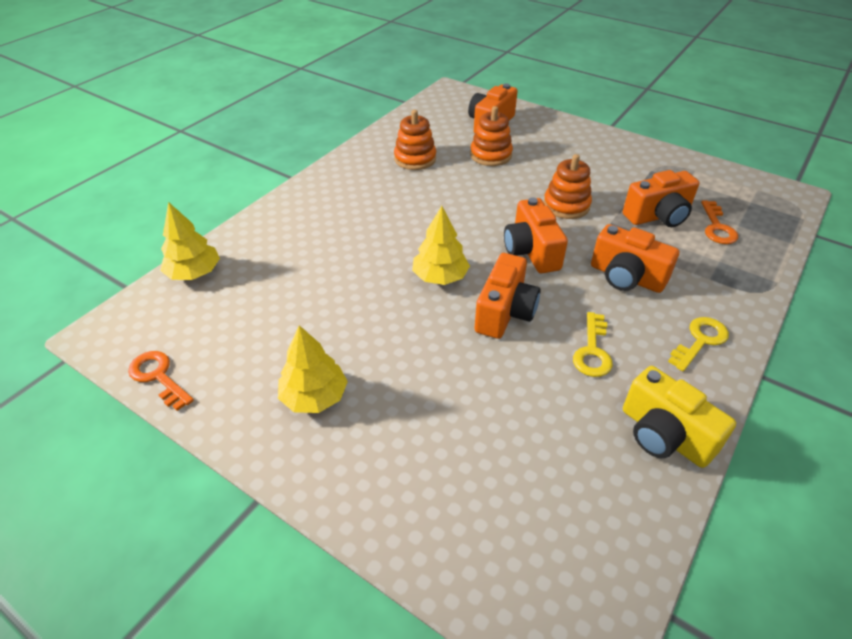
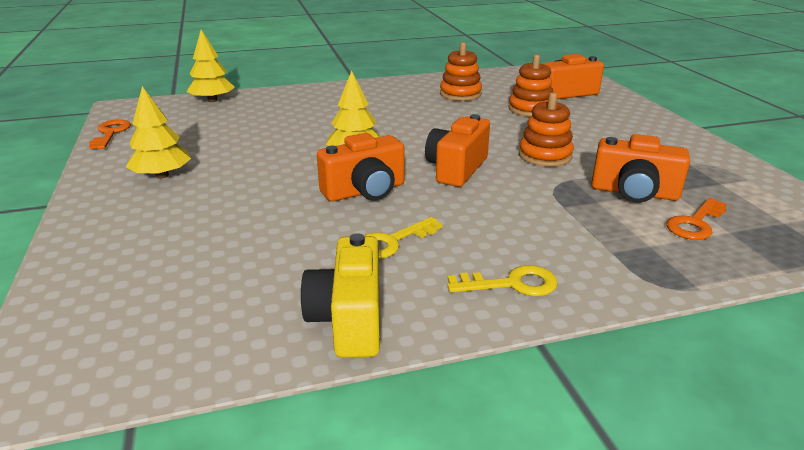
camera: 40 degrees right, 15 degrees down
orange camera [591,224,679,293] -> none

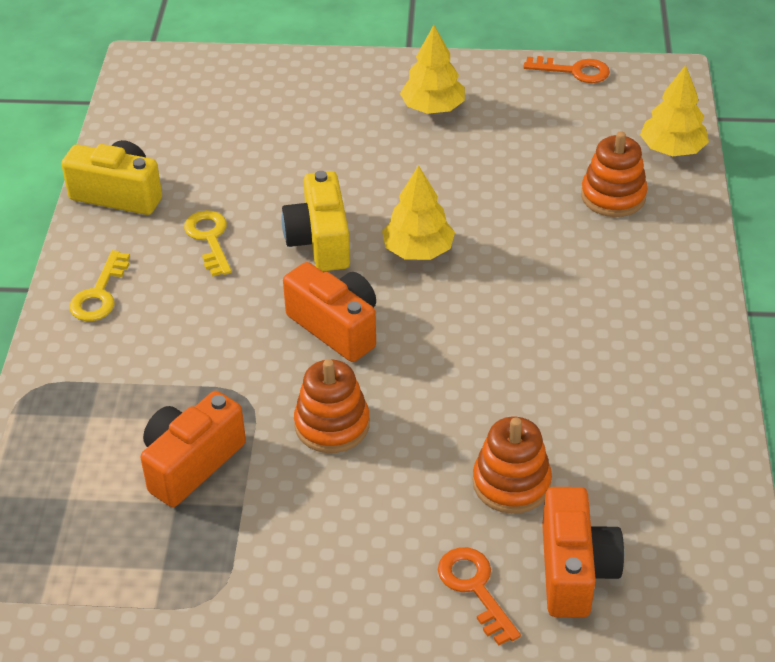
camera: 110 degrees right, 15 degrees up
orange camera [317,133,405,202] -> yellow camera [282,171,350,271]
orange stacking toy [440,42,482,101] -> orange stacking toy moved to [581,131,648,217]
orange key [666,198,727,240] -> orange key moved to [438,547,521,645]

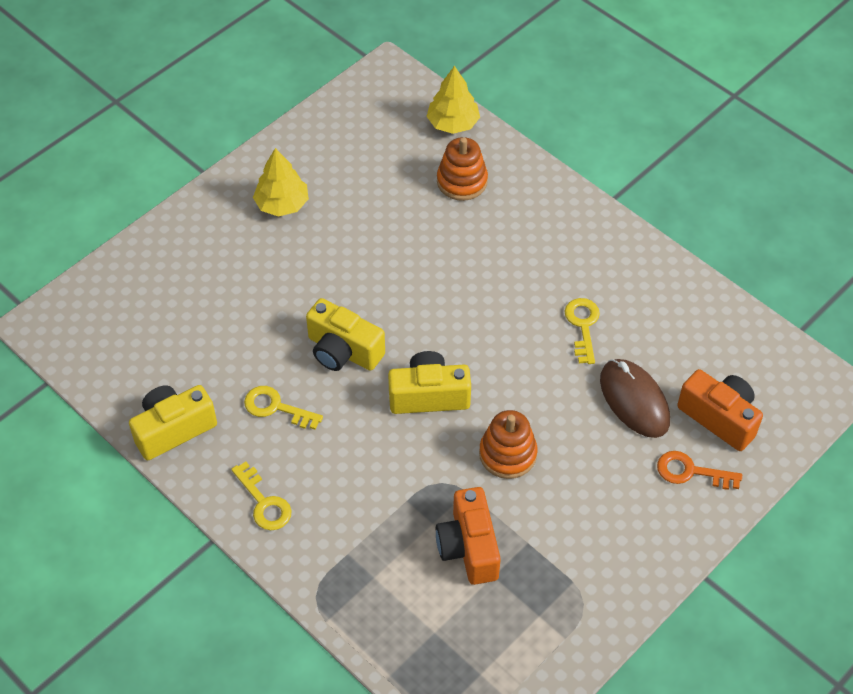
camera: 50 degrees left, 10 degrees up
orange camera [283,262,376,362] -> yellow camera [388,351,471,414]
yellow tree [382,165,455,260] -> none
orange stacking toy [473,417,552,514] -> brown mouse [600,359,670,438]
orange key [523,56,610,83] -> none
none -> yellow key [564,298,600,364]

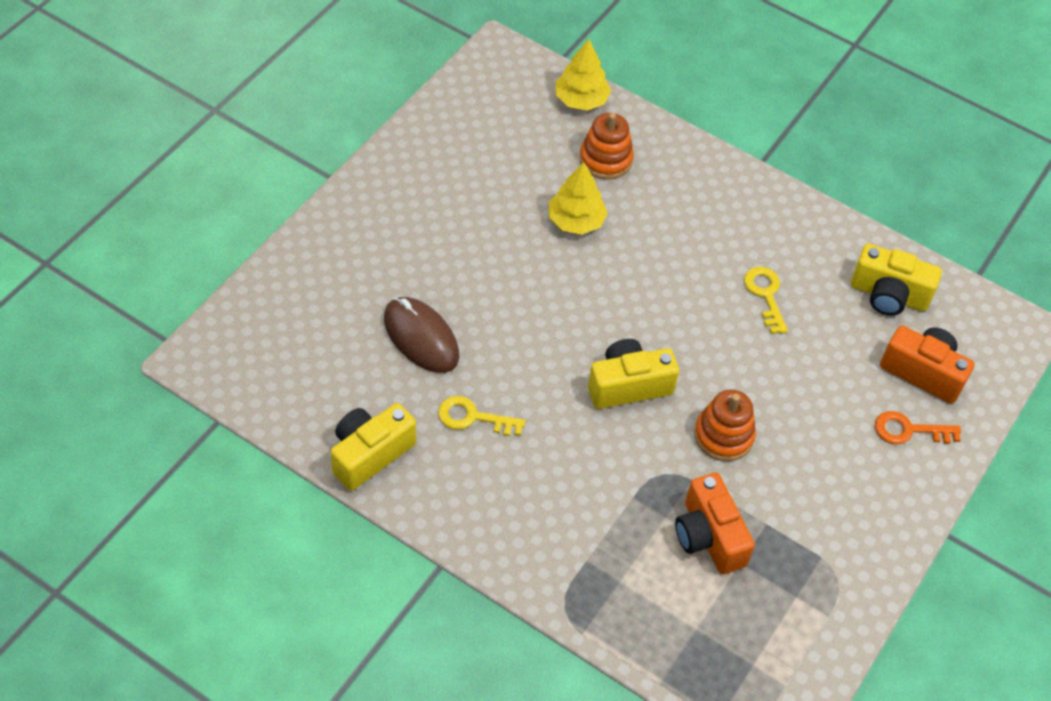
camera: 15 degrees left, 0 degrees up
yellow key [231,461,292,530] -> none
yellow tree [253,148,309,217] -> yellow tree moved to [549,162,608,235]
yellow camera [306,298,385,371] -> yellow camera moved to [851,244,942,315]
brown mouse [600,359,670,438] -> brown mouse moved to [384,297,459,373]

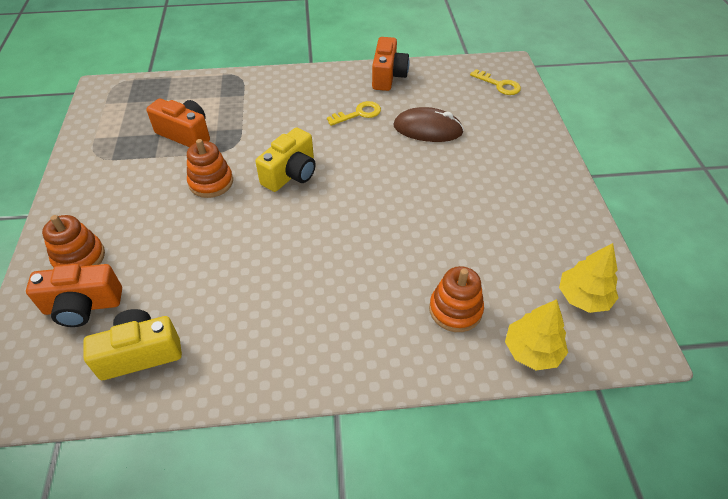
camera: 145 degrees right, 5 degrees down
yellow camera [331,403,416,491] -> orange camera [372,37,410,91]
yellow tree [549,162,608,235] -> yellow tree moved to [559,243,619,313]
yellow key [744,267,788,334] -> yellow key moved to [470,69,521,95]
orange key [875,411,961,444] -> orange stacking toy [42,215,105,267]

